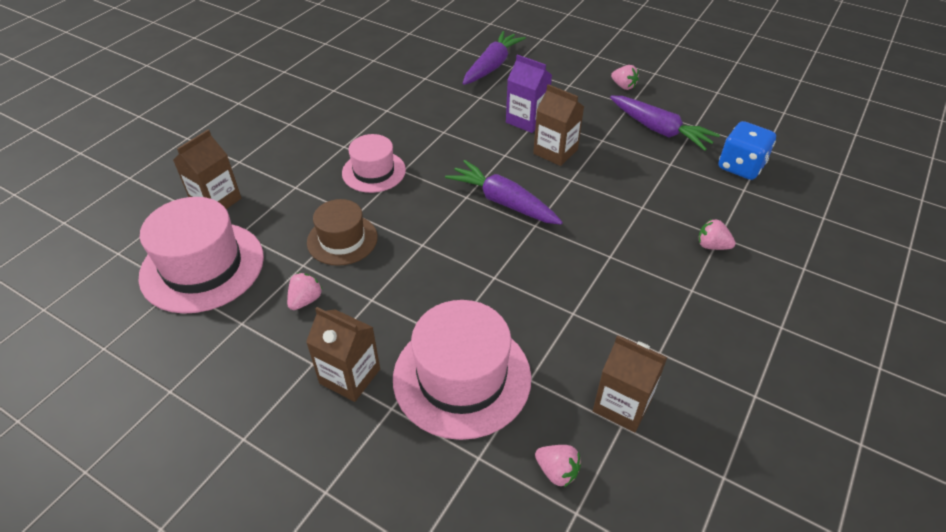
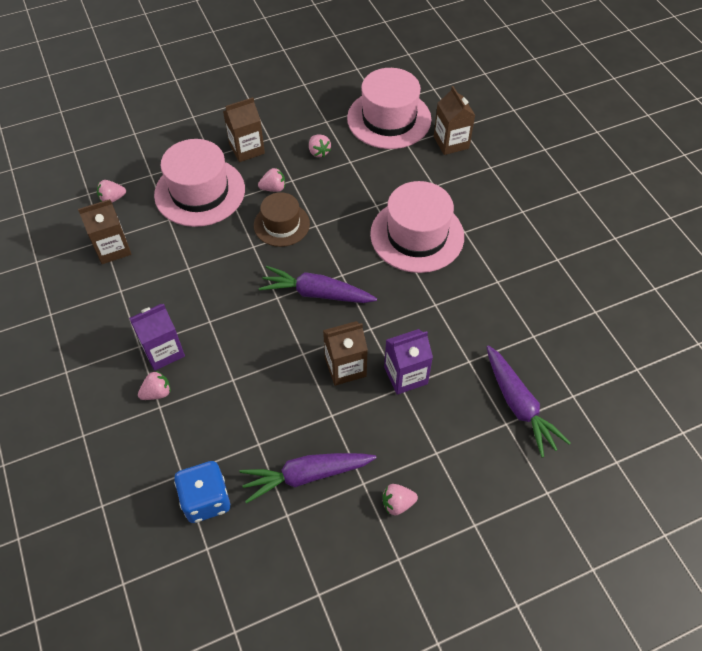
camera: 125 degrees right, 10 degrees up
brown hat [307,199,378,266] -> brown hat moved to [254,192,310,247]
pink hat [342,134,406,193] -> pink hat [370,181,464,273], size x1.65
purple carrot [445,160,563,225] -> purple carrot turned 150 degrees counterclockwise [259,266,377,303]
none -> purple carton [129,304,185,371]
none -> pink strawberry [258,168,285,192]

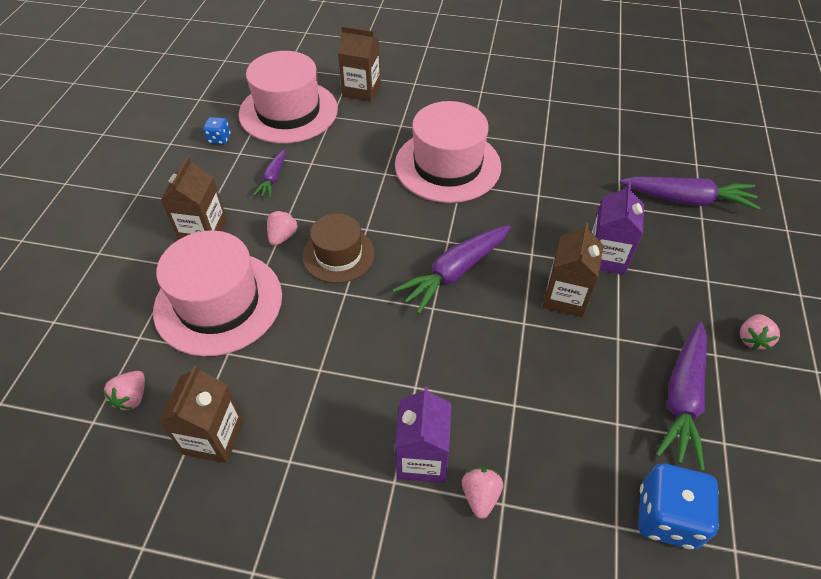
camera: 55 degrees left, 5 degrees down
pink strawberry [309,134,331,158] -> purple carrot [253,149,286,198]
none -> blue dice [203,117,231,145]

